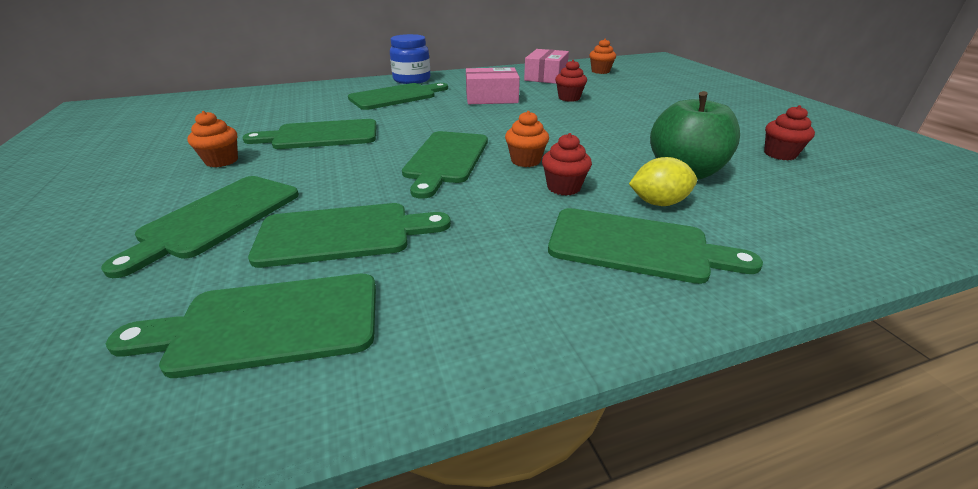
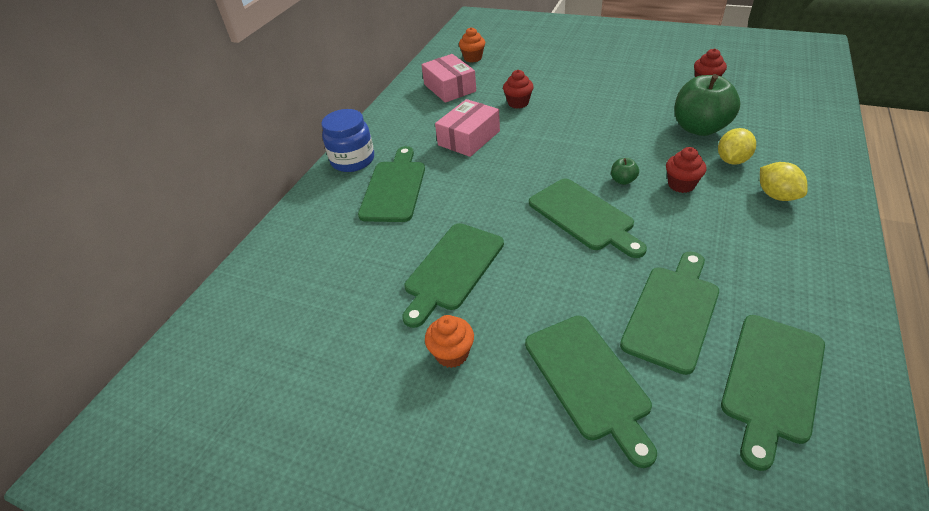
camera: 45 degrees left, 10 degrees up
orange cupcake [505,111,549,167] -> green apple [611,158,639,185]
green cutting board [548,208,763,284] -> yellow lemon [760,162,808,201]

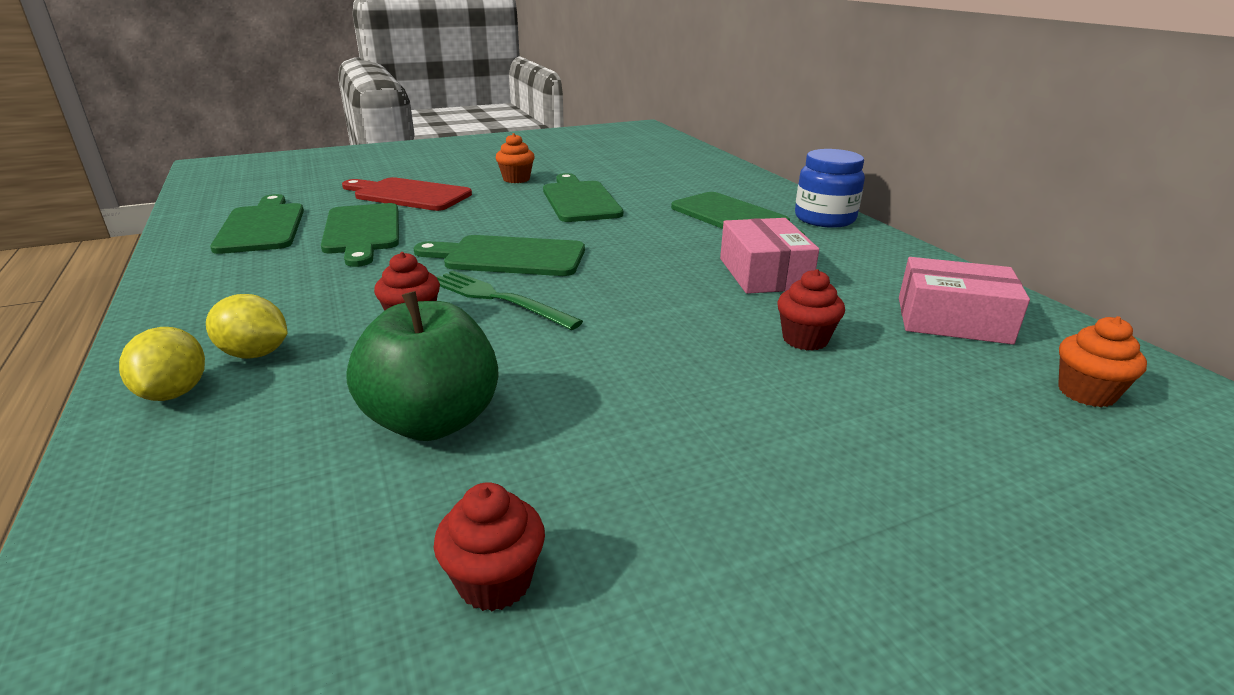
camera: 130 degrees right, 15 degrees down
green cutting board [525,316,657,468] -> red cutting board [342,177,472,211]
green apple [611,158,639,185] -> green fork [437,271,583,330]
yellow lemon [718,128,756,165] -> yellow lemon moved to [119,327,205,401]

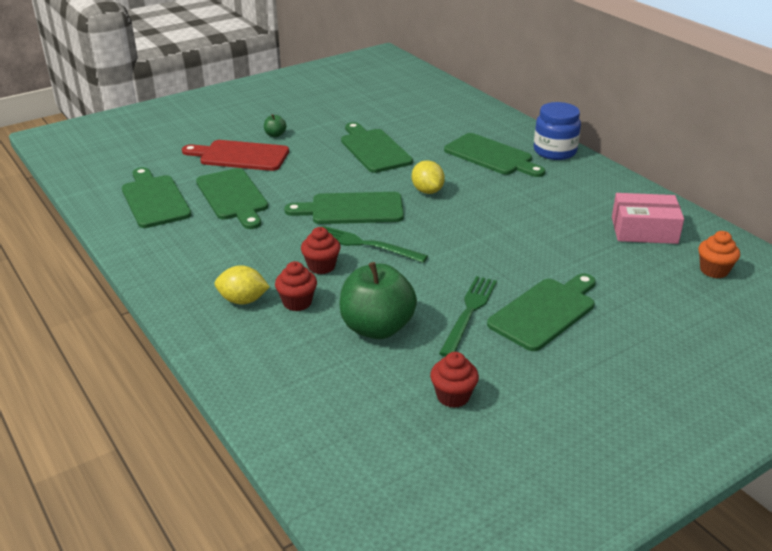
camera: 10 degrees left, 5 degrees up
yellow lemon [119,327,205,401] -> yellow lemon moved to [412,160,445,194]
orange cupcake [496,133,535,183] -> none
pink box [720,218,819,294] -> none
red cupcake [777,269,845,351] -> red cupcake moved to [275,261,317,311]
none -> green apple [264,114,286,137]
none -> green fork [439,276,497,357]
none -> green cutting board [487,273,596,351]

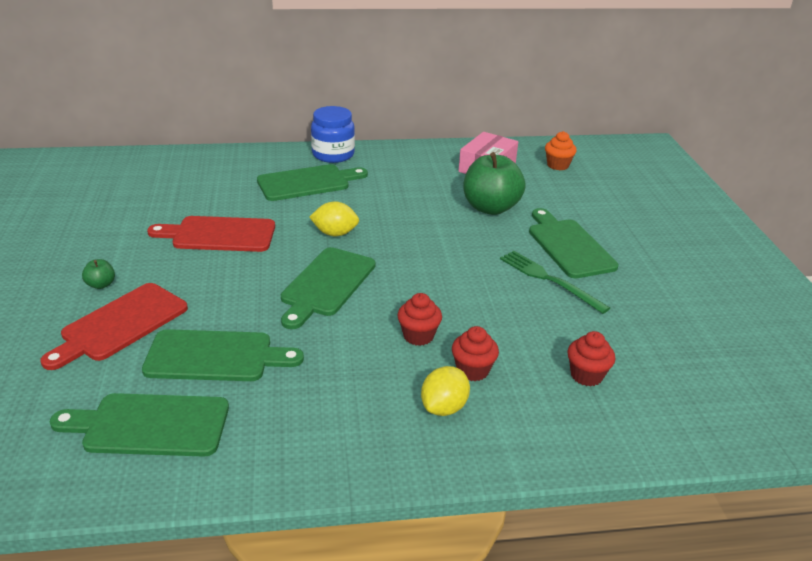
camera: 65 degrees left, 0 degrees up
green fork [322,226,428,263] -> none
green apple [339,262,417,339] -> green apple moved to [463,152,526,215]
green cutting board [341,122,413,173] -> red cutting board [147,216,275,252]
red cupcake [430,352,479,408] -> red cupcake moved to [568,331,616,387]

